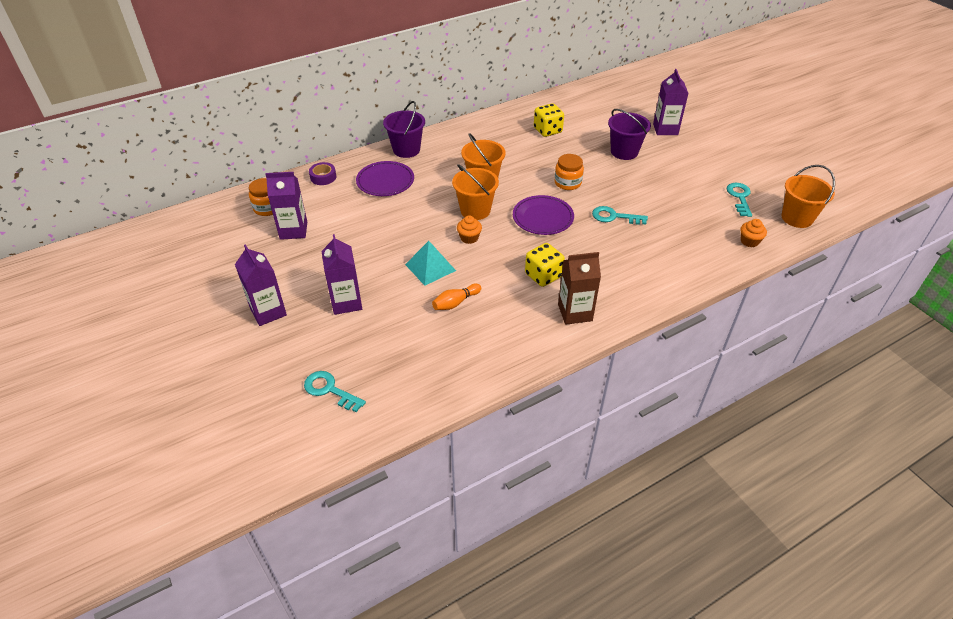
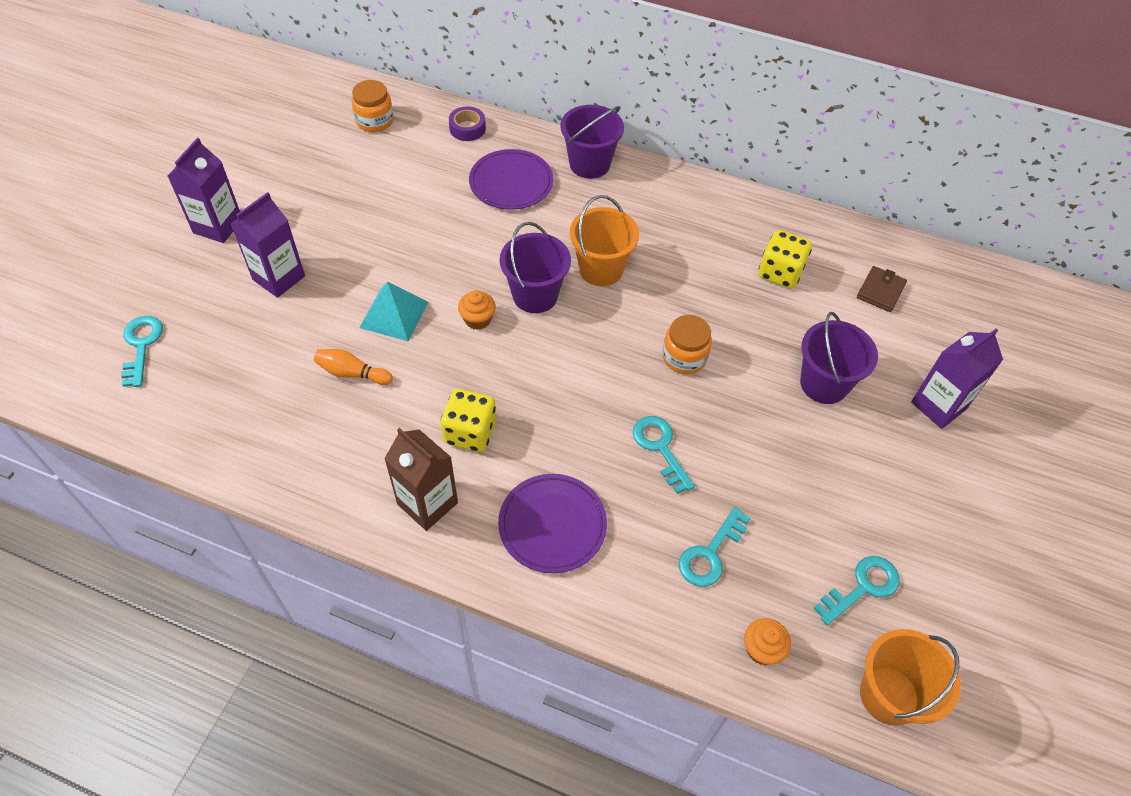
camera: 50 degrees right, 10 degrees up
purple carton [266,172,307,240] -> none
orange bucket [452,164,499,220] -> purple bucket [500,222,571,313]
purple plate [513,195,574,235] -> purple plate moved to [498,474,607,573]
none -> turquoise key [679,507,751,587]
none -> brown wallet [857,266,907,312]

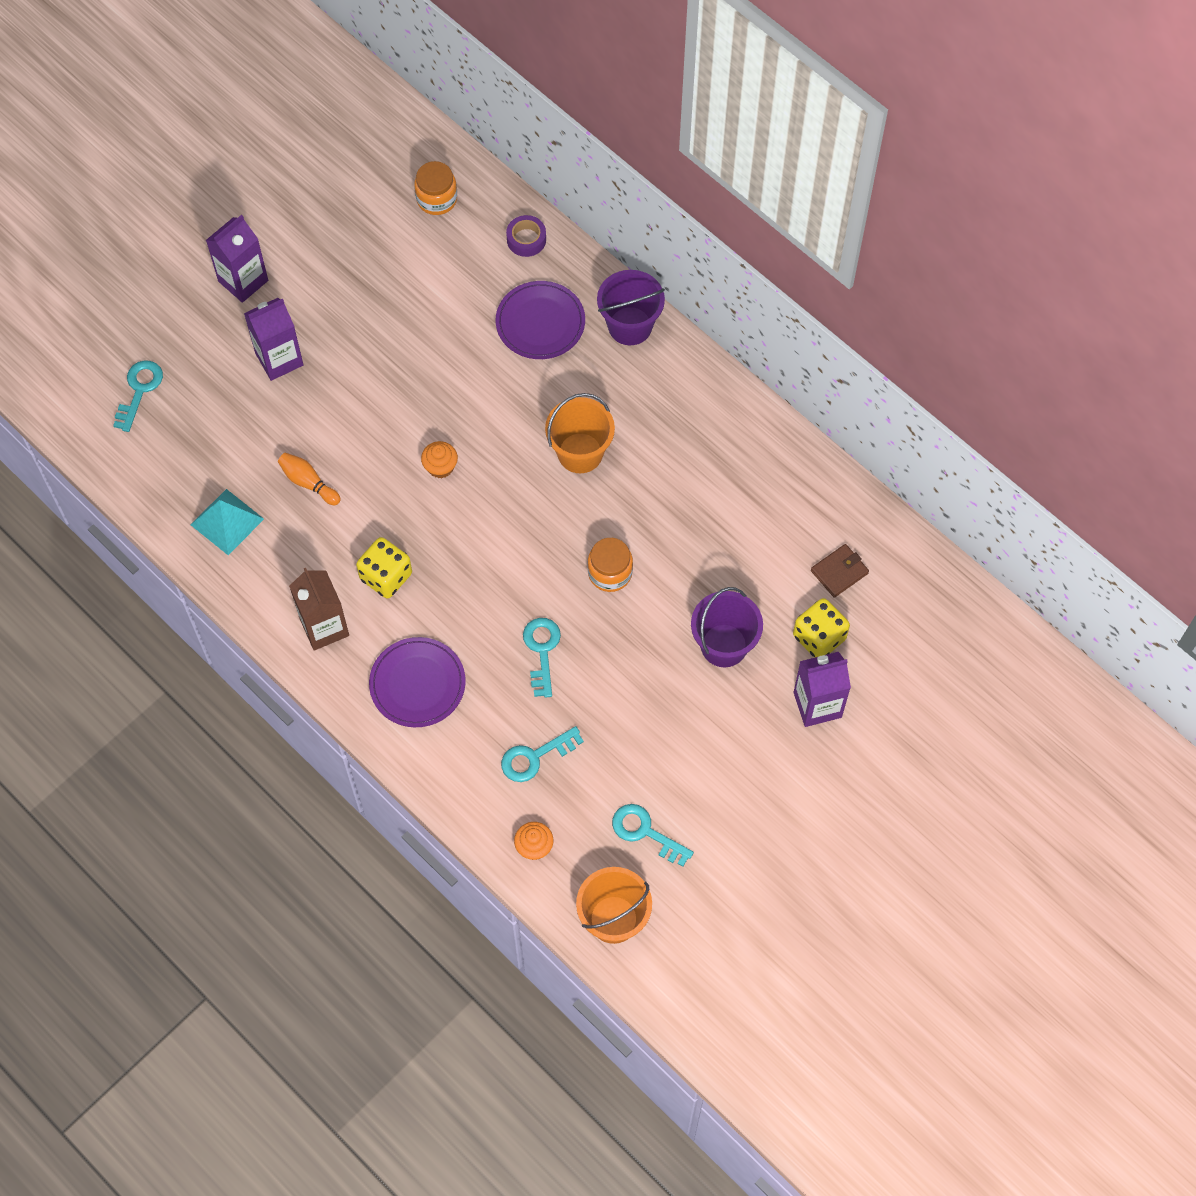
camera: 25 degrees right, 10 degrees up
turquoise pyramid [359,282,428,341] -> turquoise pyramid moved to [191,489,264,555]
purple bucket [500,222,571,313] -> none
yellow dice [758,230,812,289] -> yellow dice moved to [793,598,850,658]
turquoise key [814,556,900,625] -> turquoise key turned 135 degrees counterclockwise [612,804,694,867]

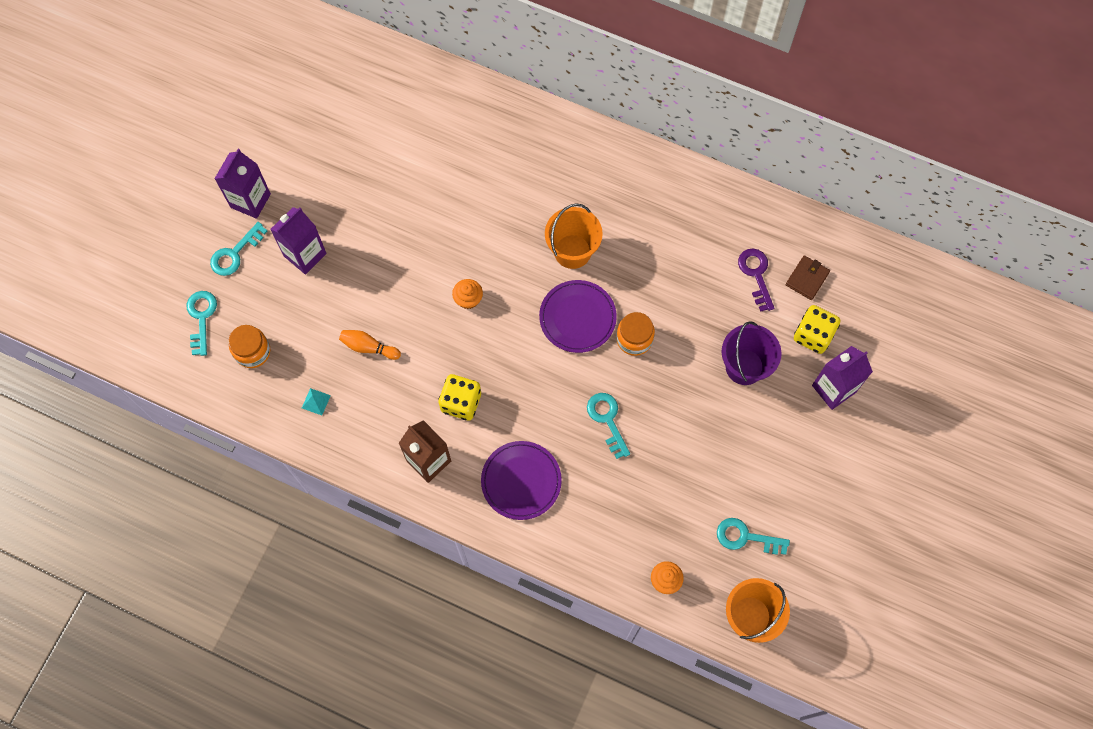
camera: 20 degrees left, 5 degrees up
turquoise pyramid [191,489,264,555] -> turquoise pyramid [302,388,331,415], size x0.51
orange jar [414,161,457,215] -> orange jar moved to [228,325,270,368]
purple plate [496,281,585,359] -> purple plate moved to [539,280,617,353]
turquoise key [501,726,584,782] -> turquoise key moved to [210,222,268,276]
purple tape [506,215,546,257] -> none
purple bucket [597,270,665,345] -> none
none -> purple key [738,249,774,312]

